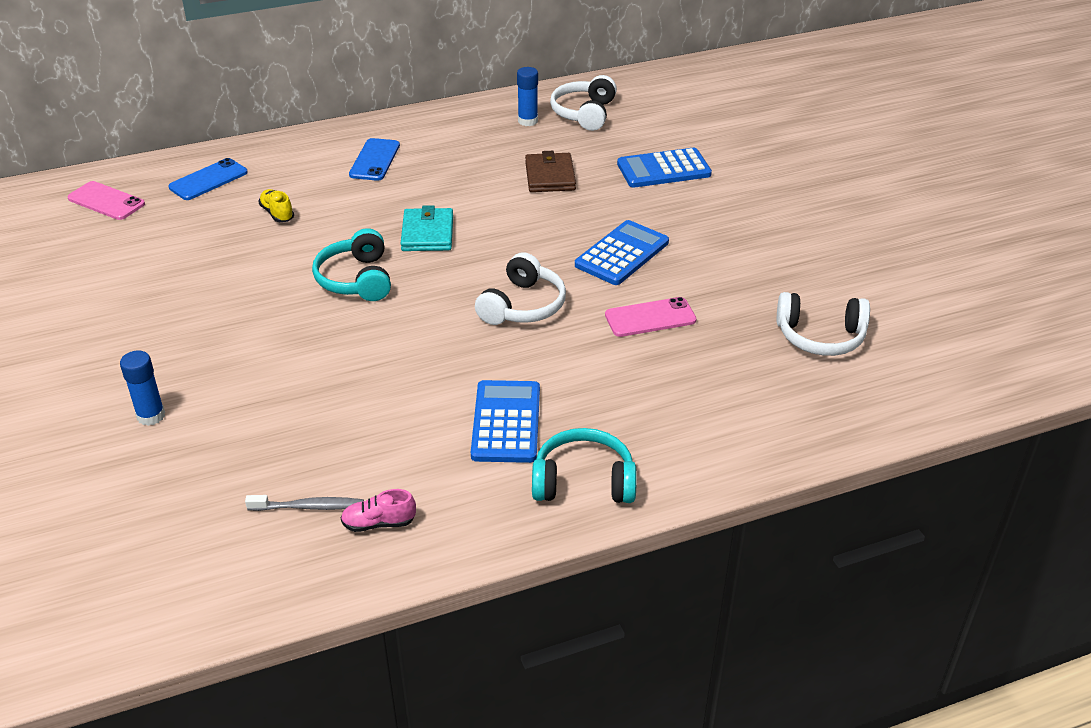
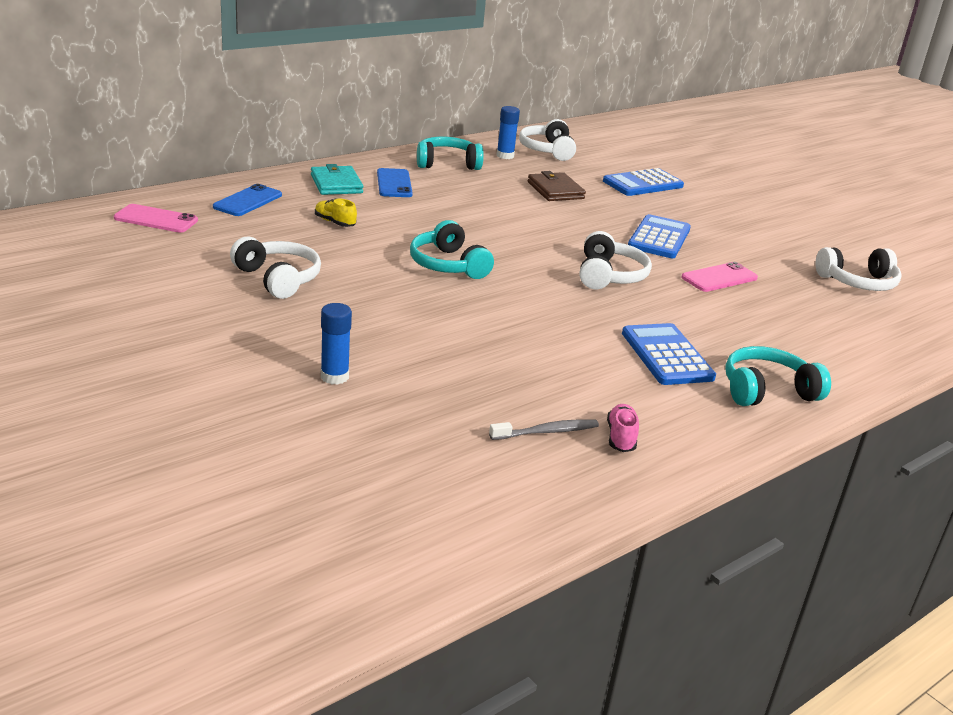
camera: 20 degrees left, 10 degrees down
pink shoe [341,489,416,532] -> pink shoe turned 120 degrees clockwise [607,404,639,452]
turquoise wallet [400,205,453,251] -> turquoise wallet moved to [311,164,363,195]
none -> white headphones [230,237,321,299]
none -> turquoise headphones [417,137,484,170]

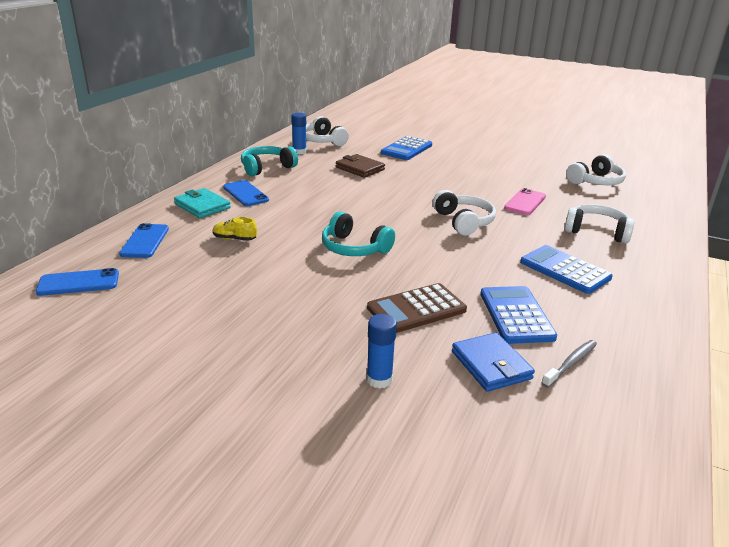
camera: 25 degrees left, 0 degrees up
pink phone [114,204,198,233] -> blue phone [36,268,119,296]
white headphones [230,237,321,299] -> white headphones moved to [564,204,634,244]
pink shoe [607,404,639,452] -> none
blue calculator [628,214,691,258] -> blue calculator moved to [480,286,557,344]
turquoise headphones [725,346,831,406] -> none
none -> brown calculator [367,283,467,333]
none -> blue wallet [452,333,535,392]

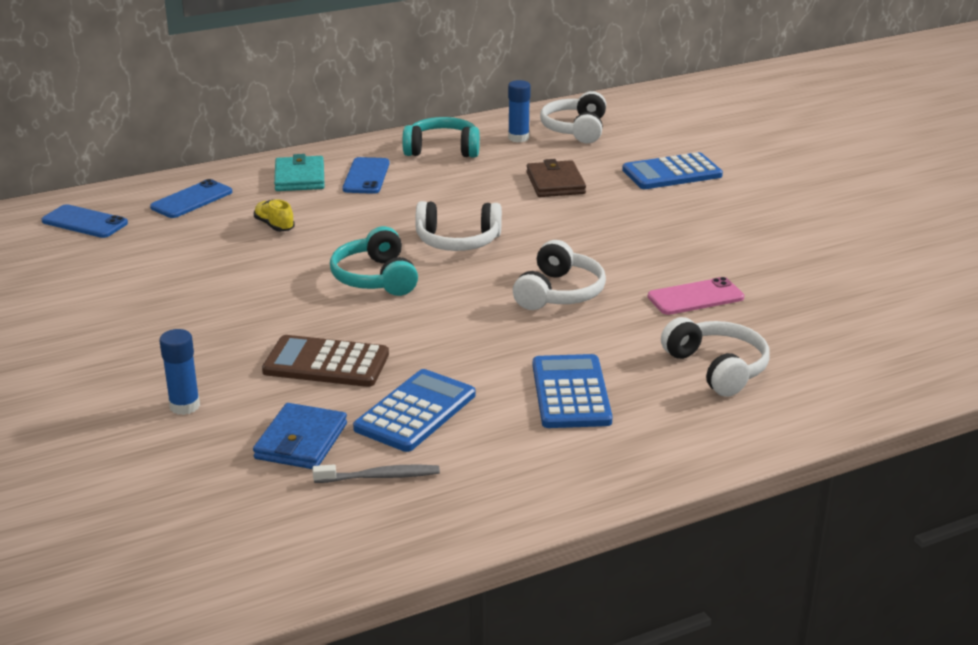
camera: 40 degrees right, 0 degrees up
white headphones [566,154,626,185] -> white headphones moved to [415,201,502,251]

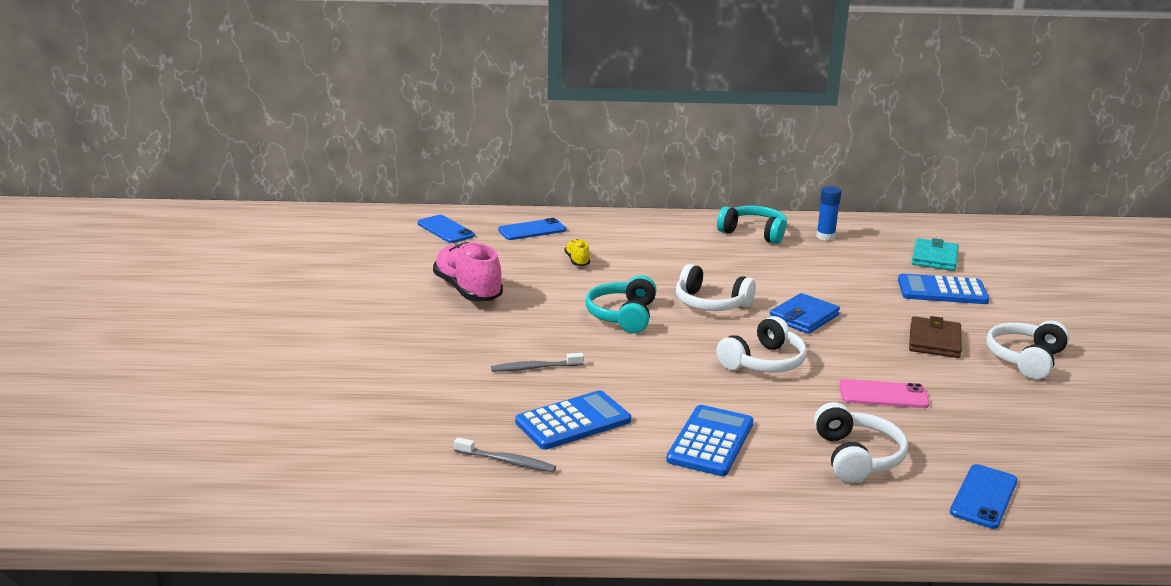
camera: 25 degrees right, 5 degrees down
blue glue stick [159,329,200,415] -> none
blue wallet [253,403,347,469] -> blue wallet moved to [769,293,840,334]
brown calculator [262,335,389,387] -> grey toothbrush [491,353,584,372]
turquoise wallet [274,154,325,191] -> turquoise wallet moved to [912,238,959,271]
blue phone [343,157,389,194] -> blue phone moved to [950,464,1018,529]
brown wallet [526,159,586,197] -> brown wallet moved to [909,316,962,358]
white headphones [540,91,606,144] -> white headphones moved to [986,320,1070,379]
none -> pink shoe [433,242,503,301]

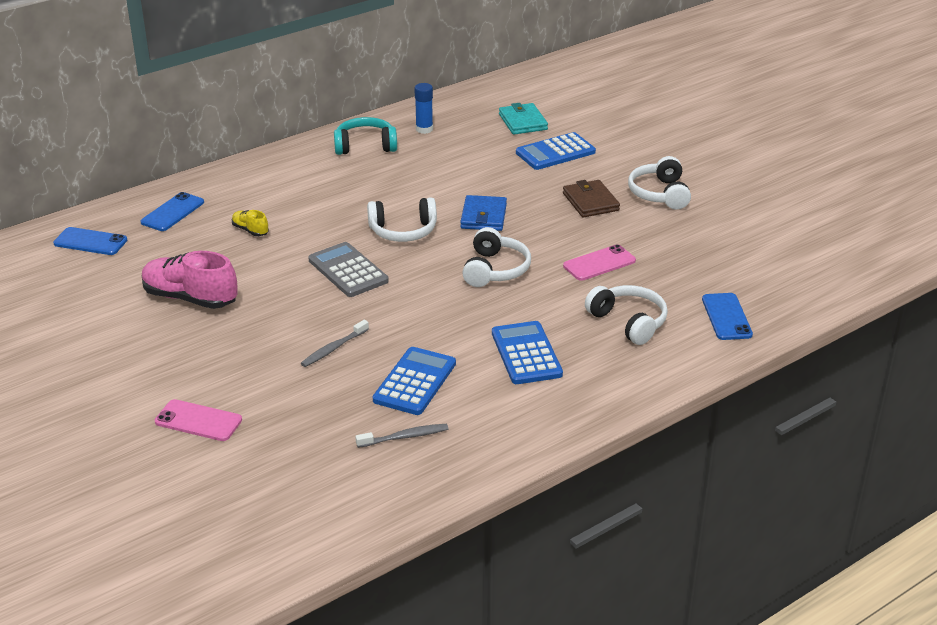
camera: 35 degrees left, 10 degrees up
turquoise headphones [586,275,657,333] -> grey calculator [308,242,389,297]
none -> pink phone [155,399,242,441]

